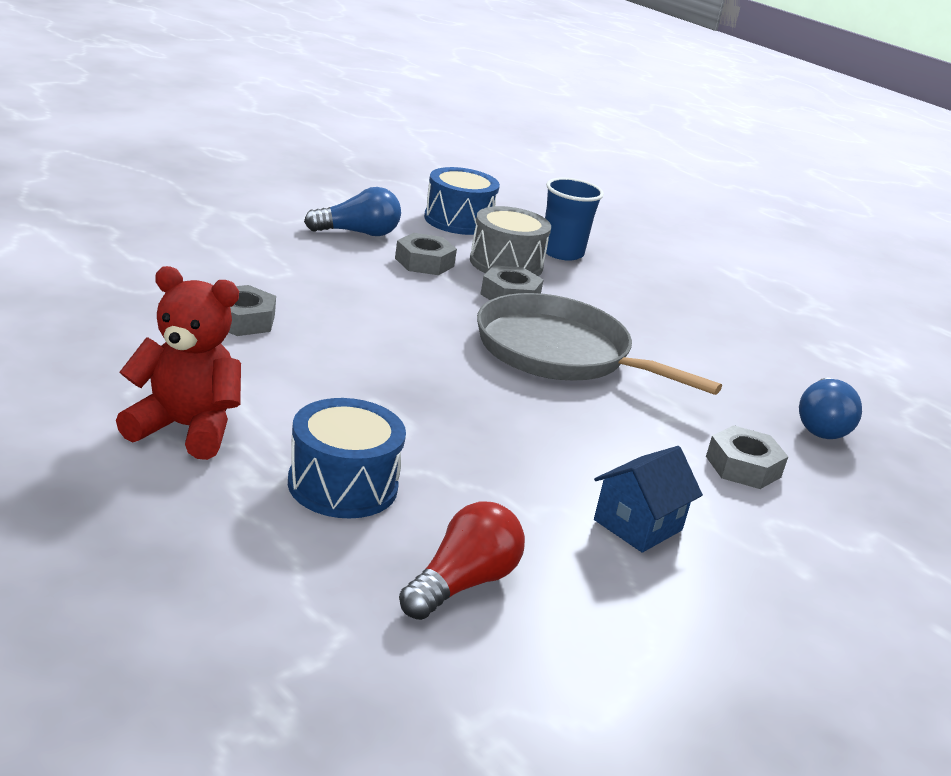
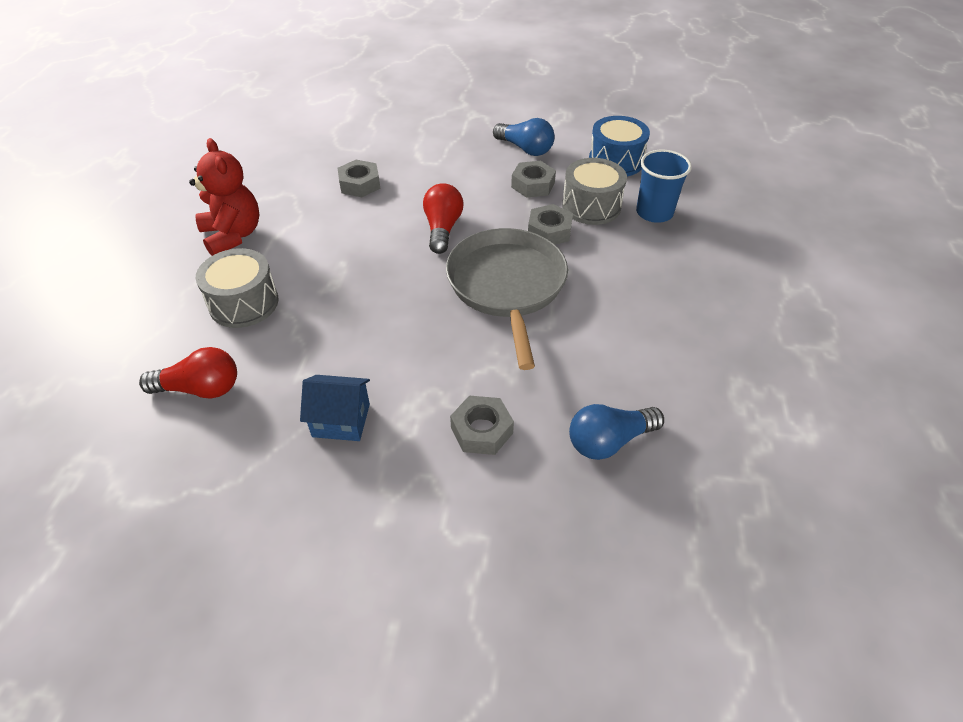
camera: 55 degrees right, 20 degrees up
blue drum [288,398,406,519] -> grey drum [196,248,278,328]
none -> red light bulb [423,183,463,254]

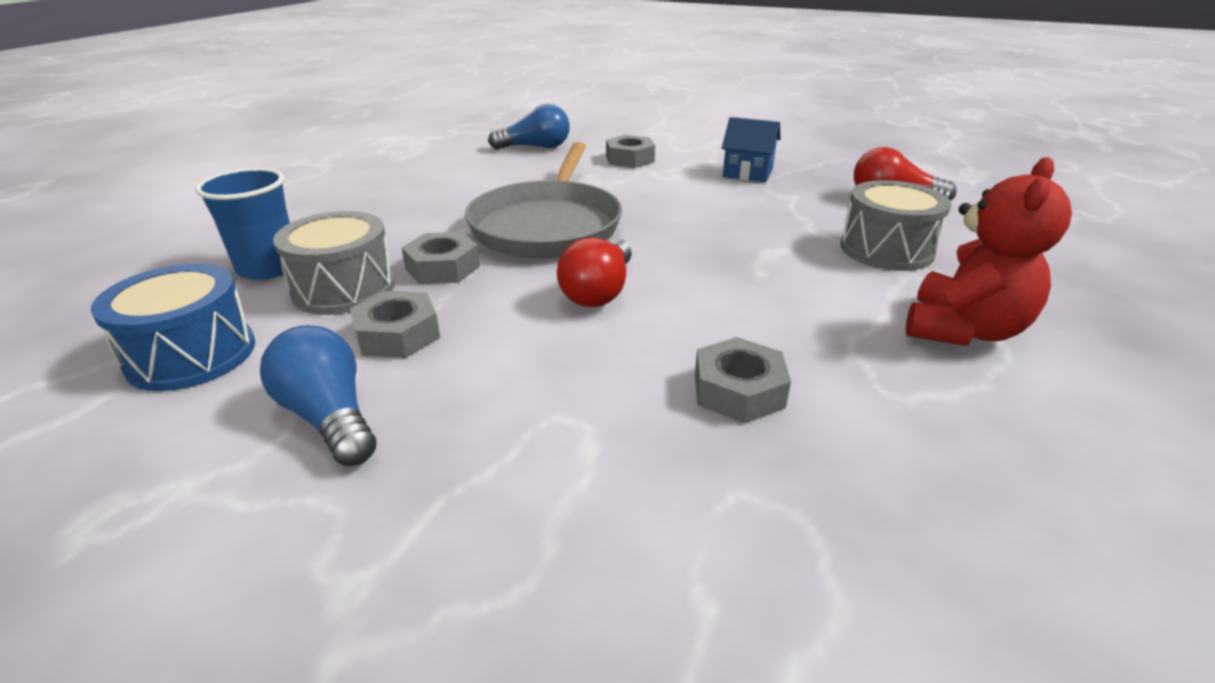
camera: 165 degrees left, 15 degrees down
red teddy bear [189,138,259,256] -> red teddy bear turned 135 degrees counterclockwise [906,157,1072,346]

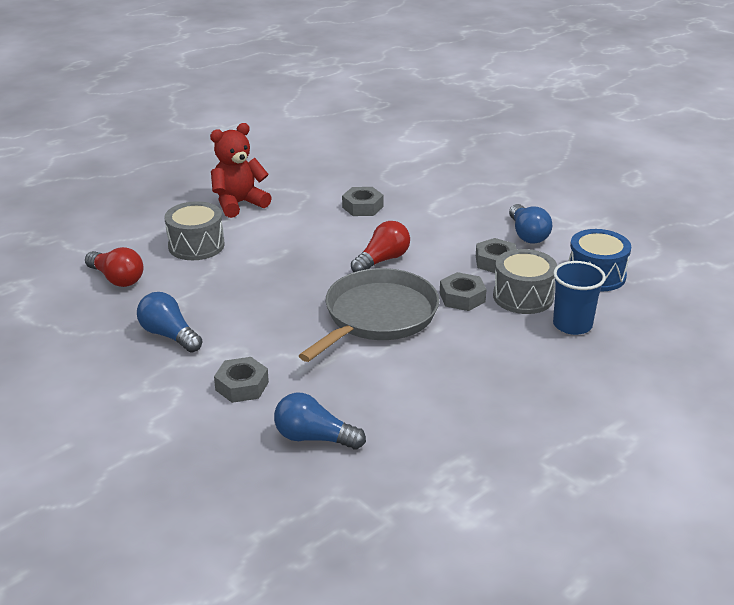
camera: 155 degrees left, 0 degrees up
blue house [722,117,780,182] -> blue light bulb [137,292,203,352]

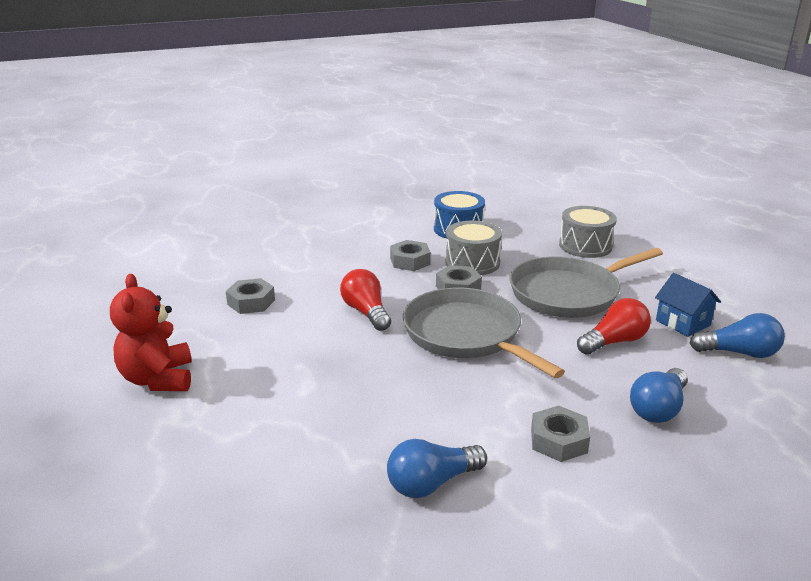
camera: 70 degrees left, 5 degrees down
red light bulb [85,247,143,287] -> red light bulb moved to [577,298,651,355]
grey drum [164,201,225,260] -> grey drum moved to [559,206,617,258]
blue light bulb [509,204,552,243] -> blue light bulb moved to [690,313,785,358]
blue cup [553,261,606,335] -> none
none -> grey pan [510,248,663,318]
none -> blue house [655,273,721,337]

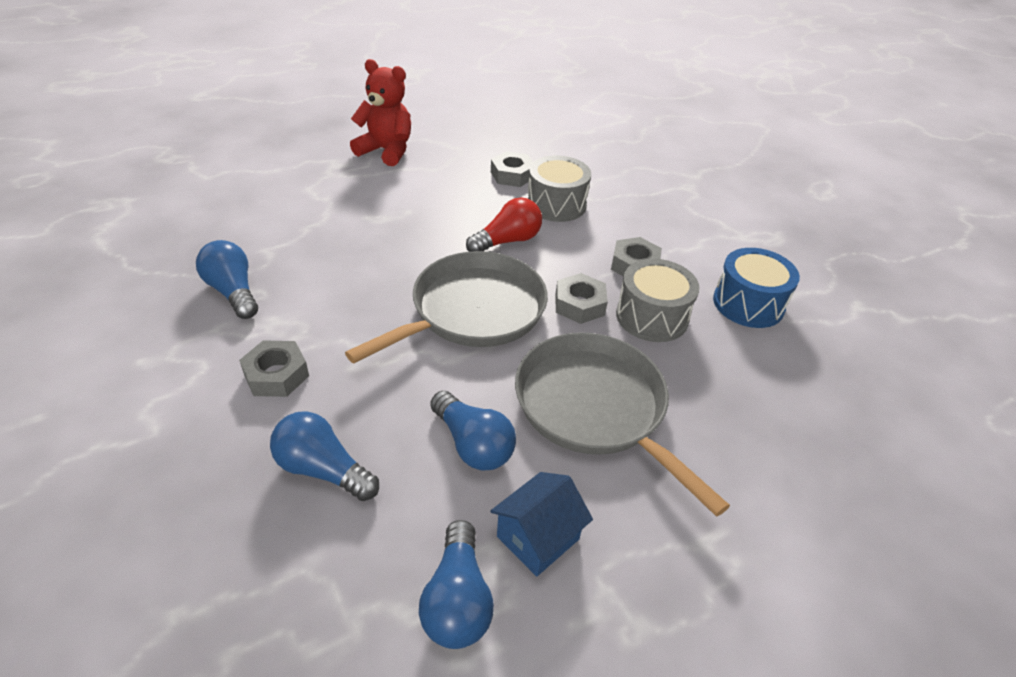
camera: 80 degrees right, 15 degrees up
red teddy bear [110,274,192,391] -> red teddy bear turned 45 degrees clockwise [350,59,411,166]
grey drum [559,206,617,258] -> grey drum moved to [527,156,591,222]
red light bulb [577,298,651,355] -> blue light bulb [430,391,516,471]

